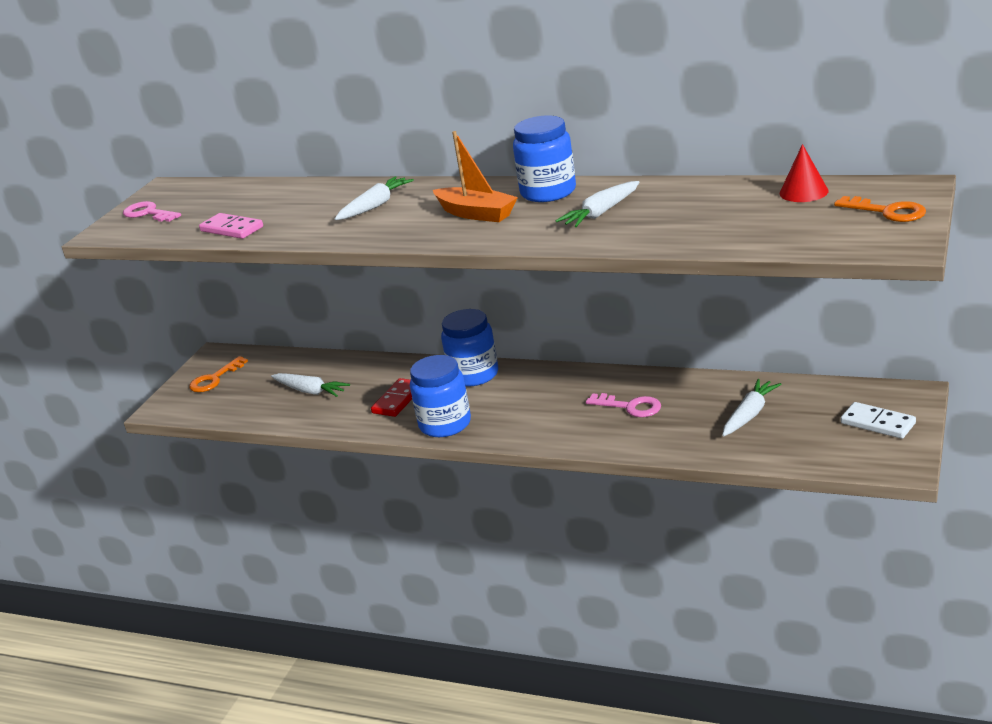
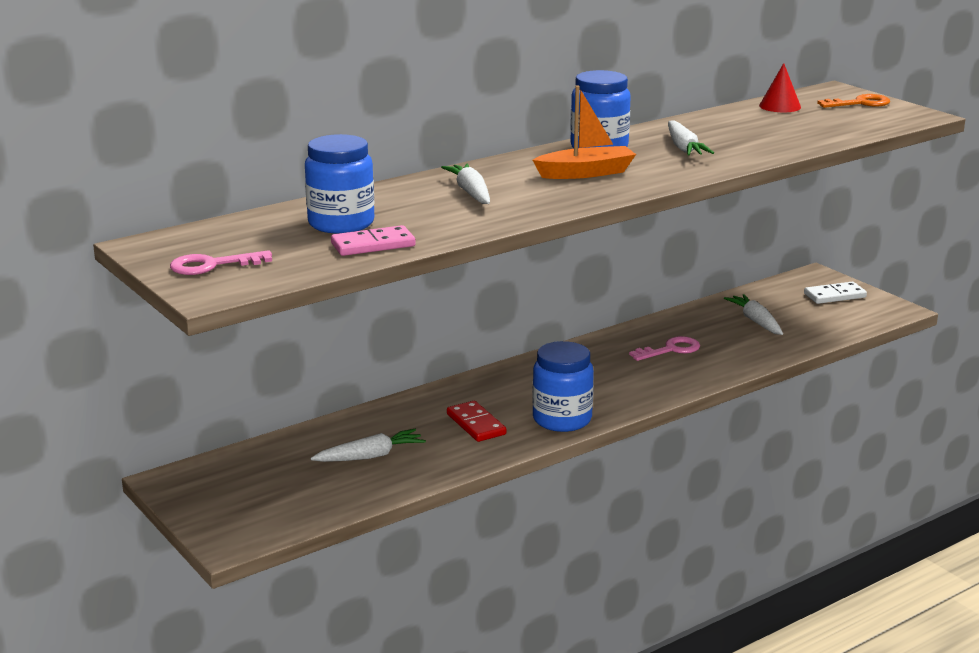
camera: 60 degrees left, 5 degrees down
orange key [189,356,248,392] -> none
blue jar [441,309,498,386] -> blue jar moved to [305,134,374,234]

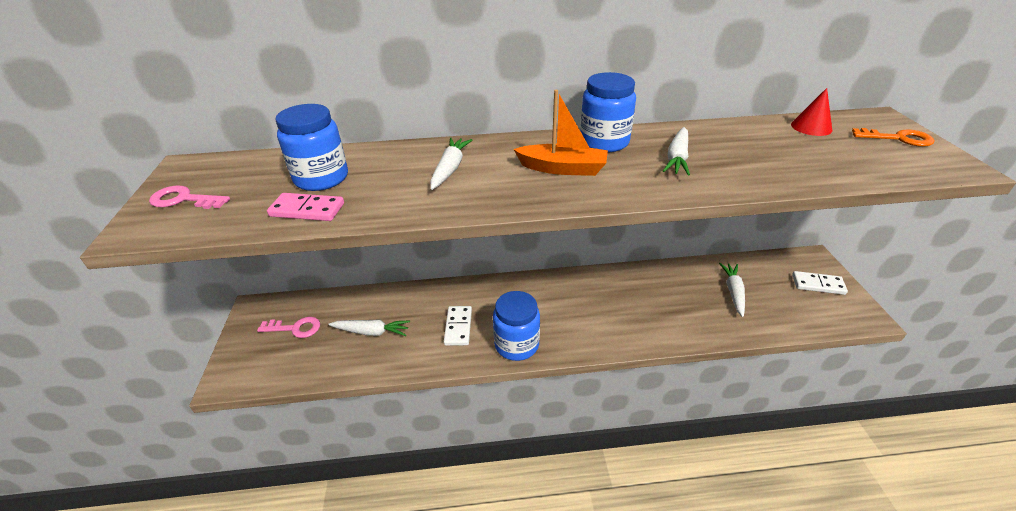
camera: 30 degrees right, 15 degrees up
red domino [447,401,507,442] -> white domino [444,306,472,346]
pink key [629,336,700,361] -> pink key moved to [257,317,320,338]

